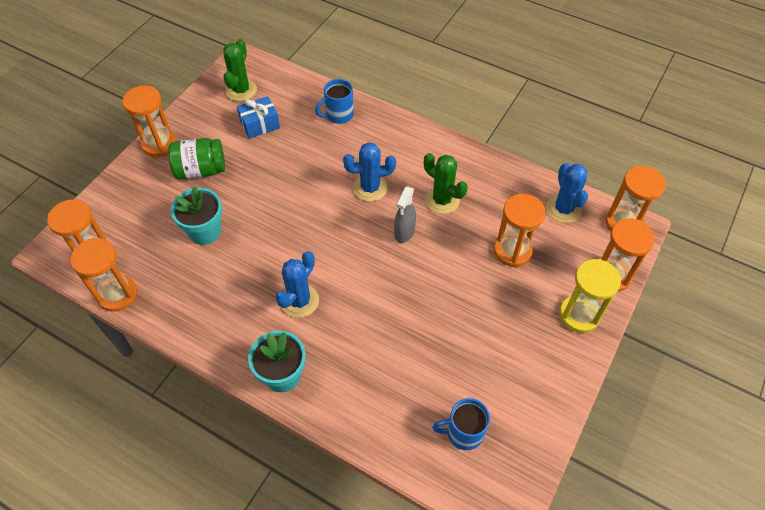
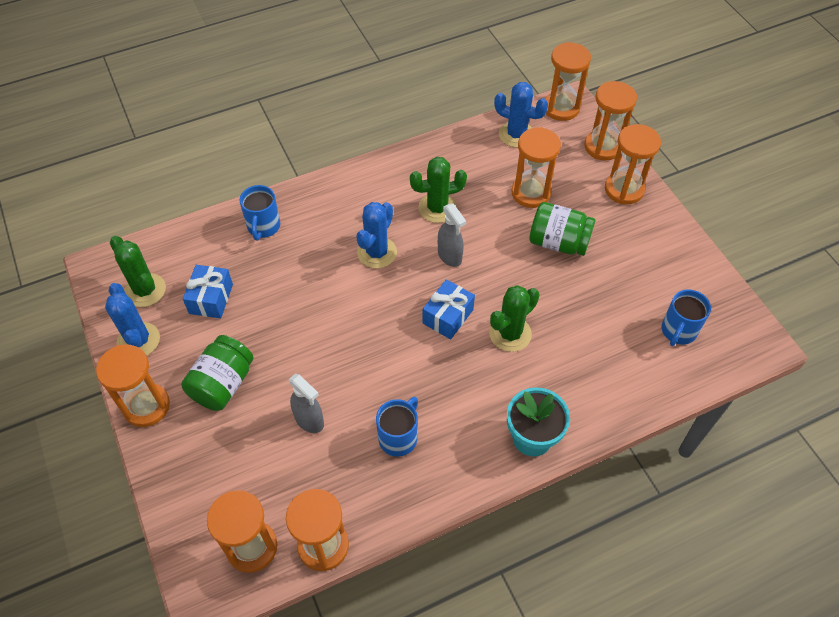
camera: 55 degrees left, 0 degrees up
turquoise flower pot [171,186,222,245] -> grey spray bottle [289,374,324,433]
blue cactus [275,251,319,318] -> blue cactus moved to [105,283,160,356]
yellow hourglass [559,259,621,333] -> orange hourglass [605,124,661,204]
none -> blue mug [376,397,418,457]
none -> blue gift [423,279,475,339]
none -> green cactus [489,285,539,352]
none -> green jar [529,202,596,256]

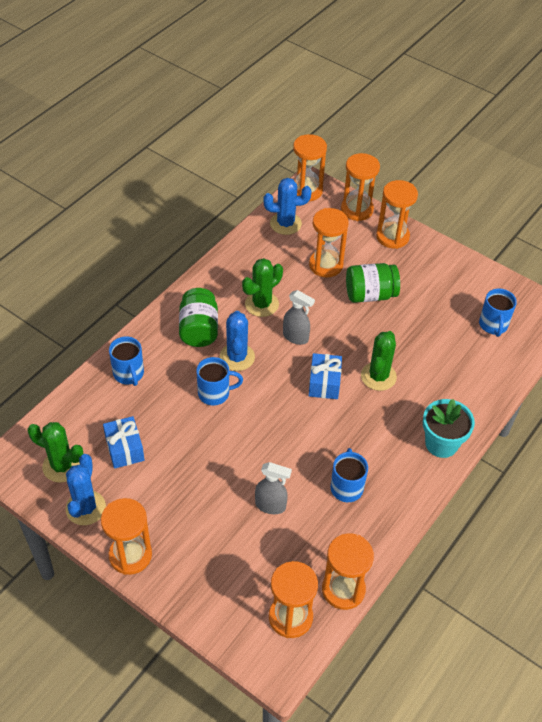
camera: 30 degrees left, 5 degrees down
blue cactus [105,283,160,356] -> blue cactus turned 60 degrees clockwise [65,454,106,525]
green jar [181,335,254,411] -> green jar moved to [179,288,218,347]
none -> blue mug [196,357,243,406]

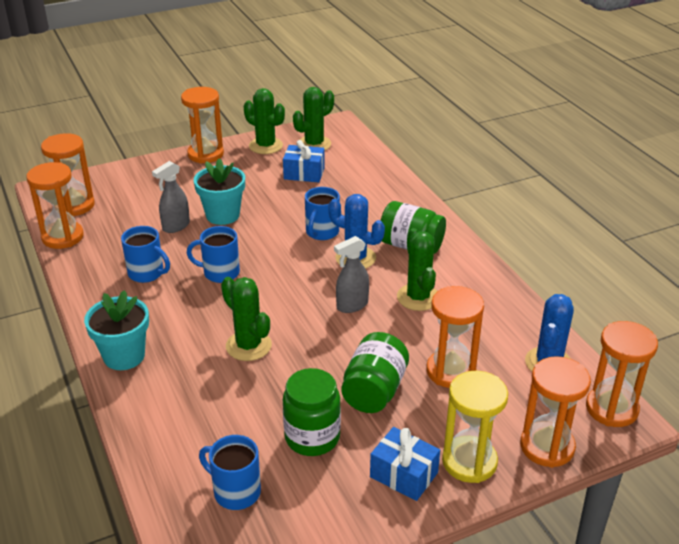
camera: 120 degrees right, 15 degrees down
blue cactus [65,454,106,525] -> green cactus [244,88,285,154]
blue mug [109,336,144,386] -> blue mug moved to [187,226,240,283]
blue gift [309,353,342,399] -> blue gift moved to [370,427,440,501]
orange hourglass [376,180,418,249] -> yellow hourglass [442,371,508,483]
none -> turquoise flower pot [194,158,245,225]
none -> green jar [283,368,341,456]

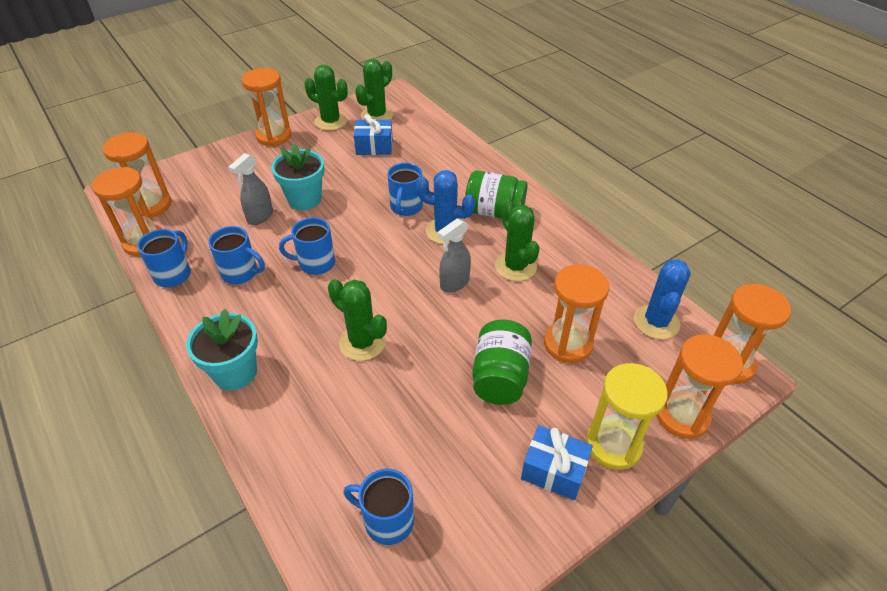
camera: 10 degrees left, 10 degrees up
green jar [283,368,341,456] -> none
none -> blue mug [137,229,191,287]

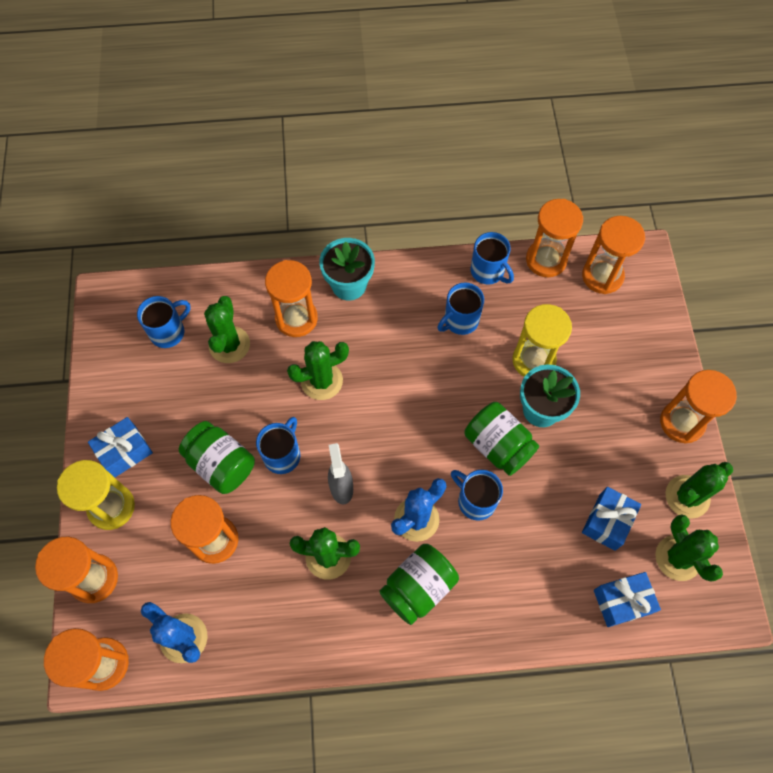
camera: 120 degrees right, 20 degrees up
grey spray bottle [228,153,273,225] -> yellow hourglass [512,304,572,377]
blue mug [279,217,335,275] -> blue mug moved to [256,417,300,474]
none -> green cactus [204,296,250,363]
none -> orange hourglass [265,260,318,337]
none -> green jar [464,402,539,476]
none -> blue gift [594,572,661,627]

